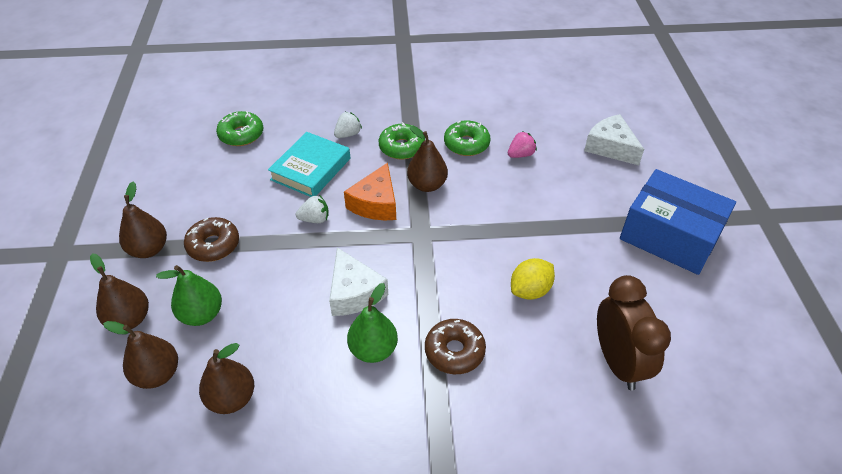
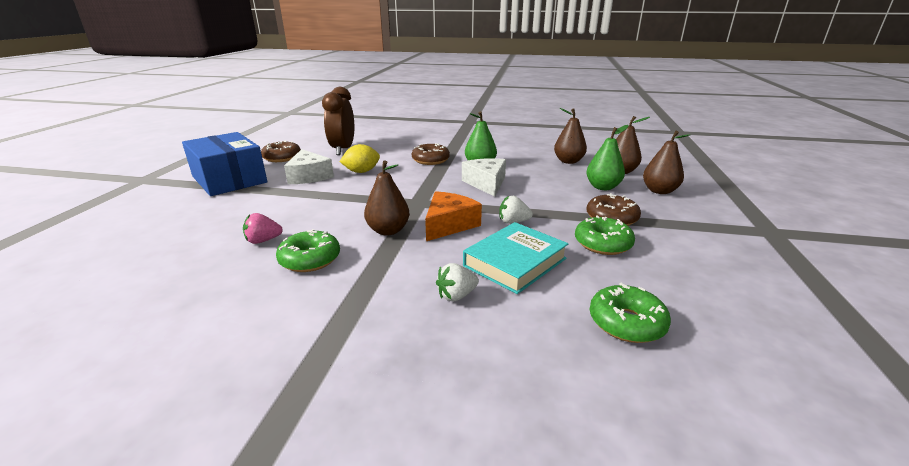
camera: 165 degrees left, 20 degrees down
brown pear [119,182,167,258] -> none
green donut [379,122,425,160] -> green donut moved to [575,215,635,255]
white cheese [584,114,644,165] -> white cheese moved to [284,149,334,184]
none -> brown donut [261,141,301,162]

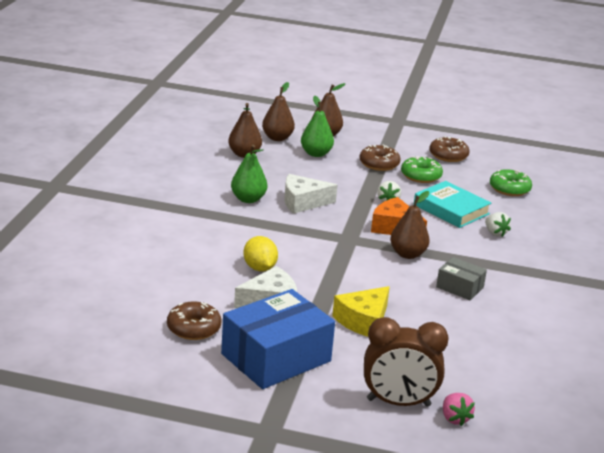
camera: 90 degrees left, 0 degrees up
pink strawberry [243,213,283,244] -> pink strawberry moved to [443,393,475,426]
green donut [276,229,340,272] -> grey box [436,257,487,300]
brown clock [322,87,354,155] -> brown clock moved to [364,317,449,407]
brown donut [412,143,450,165] -> brown donut moved to [429,136,470,162]
none -> yellow cheese [332,286,390,337]

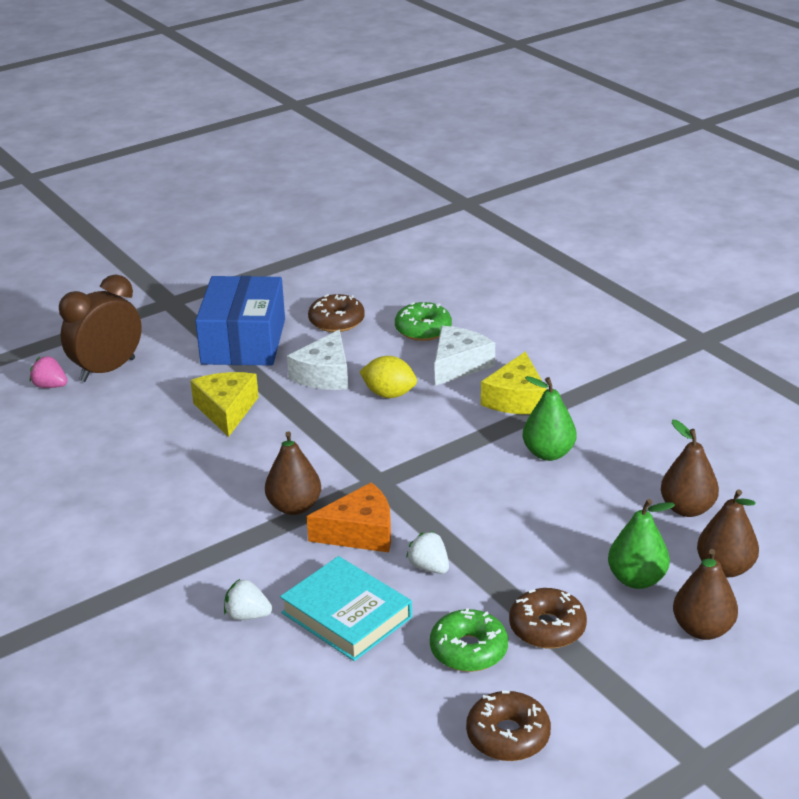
camera: 135 degrees right, 5 degrees up
white cheese [284,174,337,214] -> white cheese moved to [435,326,495,386]
turquoise book [414,181,491,228] -> turquoise book turned 45 degrees clockwise [280,556,412,661]
grey box [436,257,487,300] -> none
green donut [490,169,532,196] -> green donut moved to [395,302,452,341]
none -> yellow cheese [481,352,547,414]

